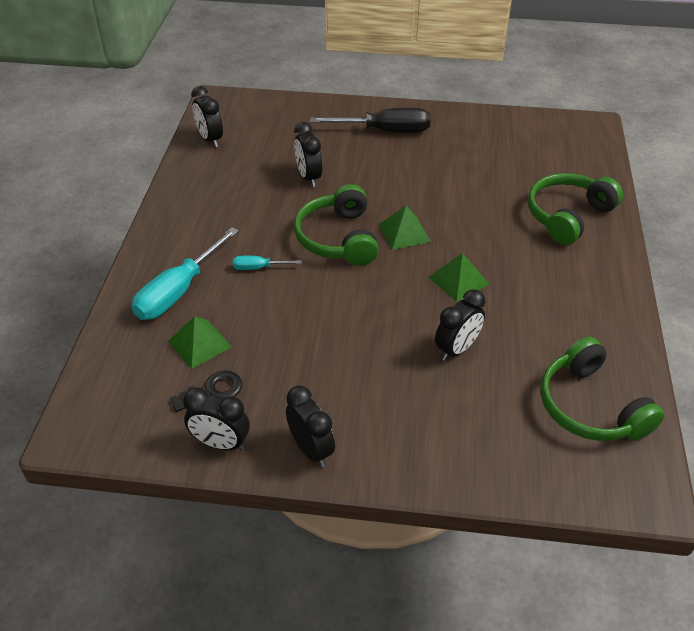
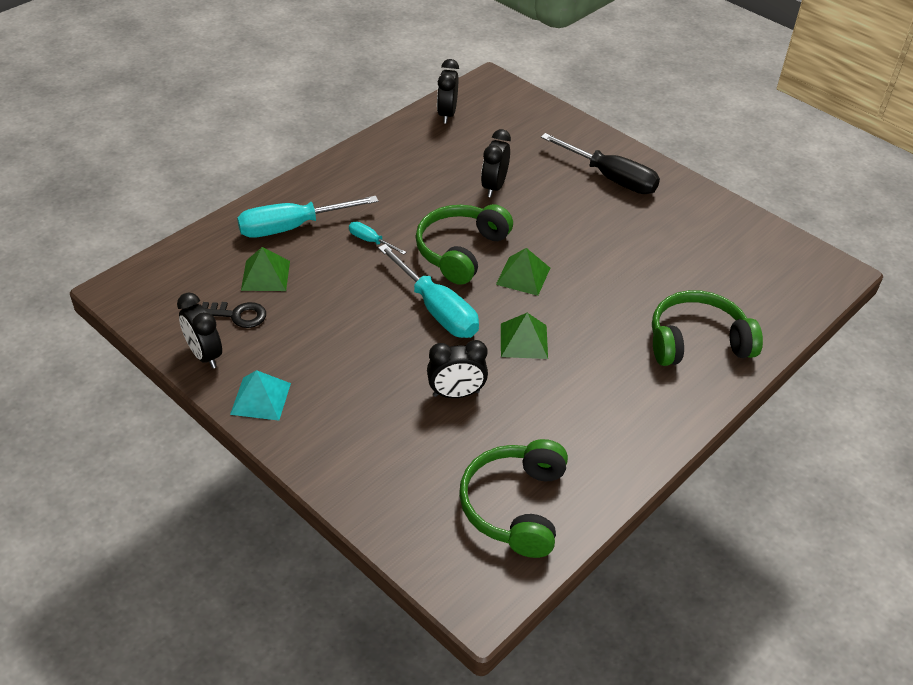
camera: 35 degrees right, 0 degrees up
black clock [286,386,335,467] -> turquoise pyramid [230,370,291,421]
none -> turquoise screwdriver [378,244,479,338]

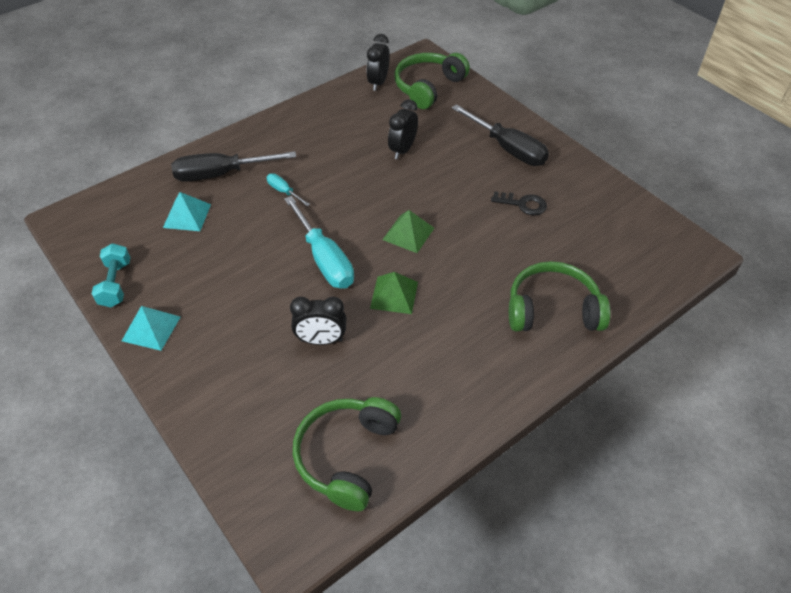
camera: 10 degrees right, 5 degrees up
black clock [177,292,222,369] -> turquoise dumbbell [92,243,131,307]
black key [202,302,266,328] -> black key moved to [491,191,547,216]
turquoise screwdriver [237,196,379,238] -> black screwdriver [171,151,296,182]
green pyramid [241,247,290,291] -> turquoise pyramid [163,192,211,231]
green headphones [415,204,513,285] -> green headphones moved to [395,53,470,109]

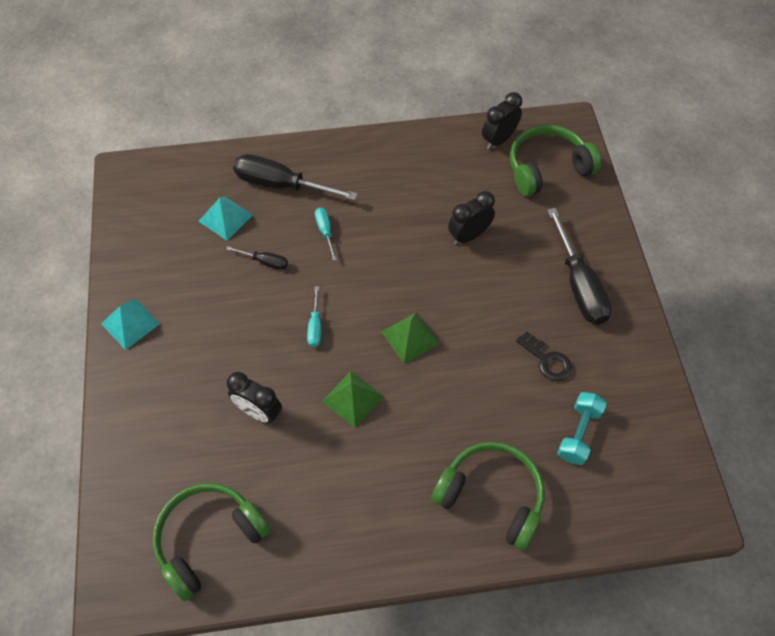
camera: 30 degrees right, 10 degrees up
turquoise dumbbell [92,243,131,307] -> turquoise dumbbell moved to [557,392,607,465]
turquoise screwdriver [284,196,354,289] -> turquoise screwdriver [307,286,321,347], size x0.48
none -> black screwdriver [226,246,288,270]

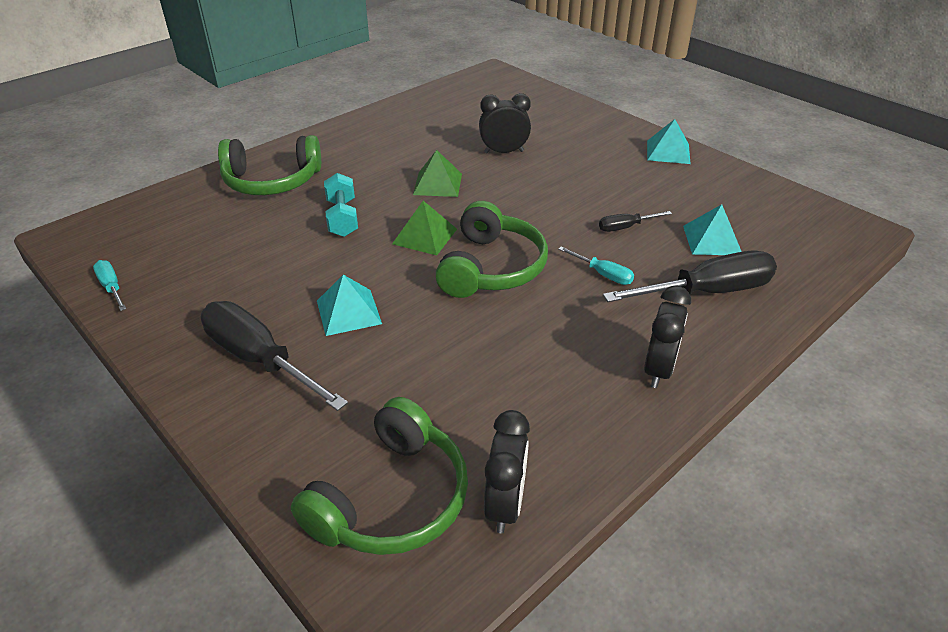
camera: 145 degrees right, 20 degrees down
green headphones [152,483,270,601] -> green headphones moved to [435,201,548,298]
turquoise screwdriver [307,286,321,347] -> turquoise screwdriver moved to [93,260,126,311]
black clock [448,191,495,245] -> black clock moved to [644,286,691,388]
black key [516,331,572,381] -> none
turquoise dumbbell [557,392,607,465] -> turquoise dumbbell moved to [324,173,358,237]
none -> turquoise pyramid [317,275,382,336]

